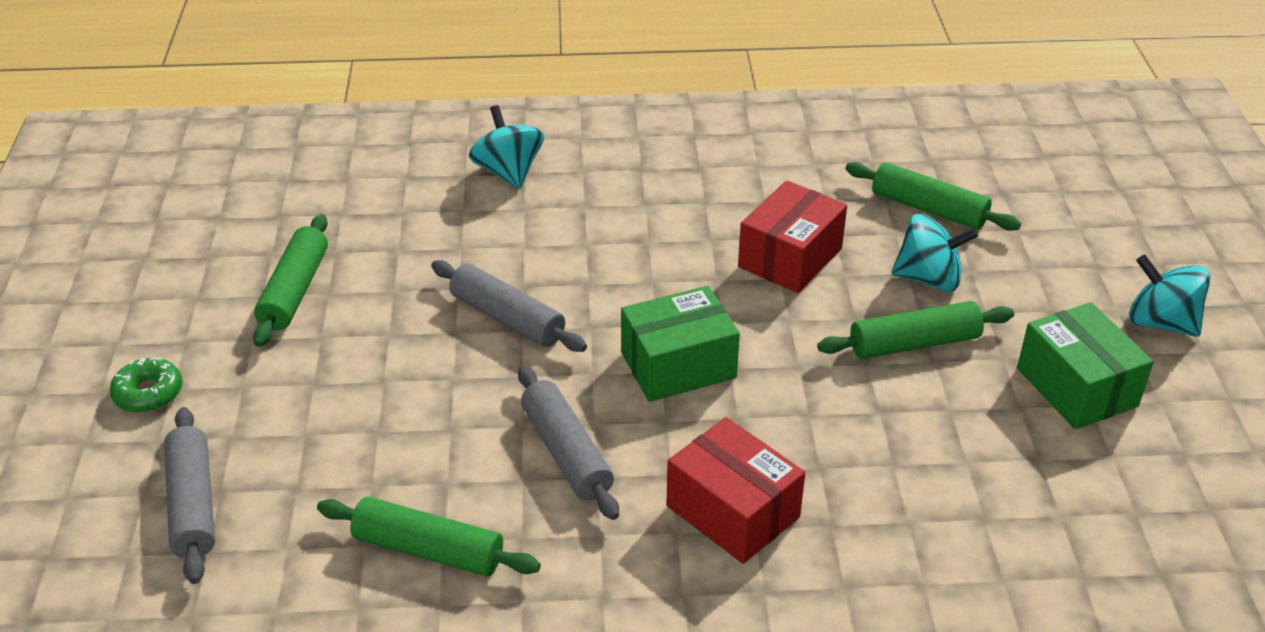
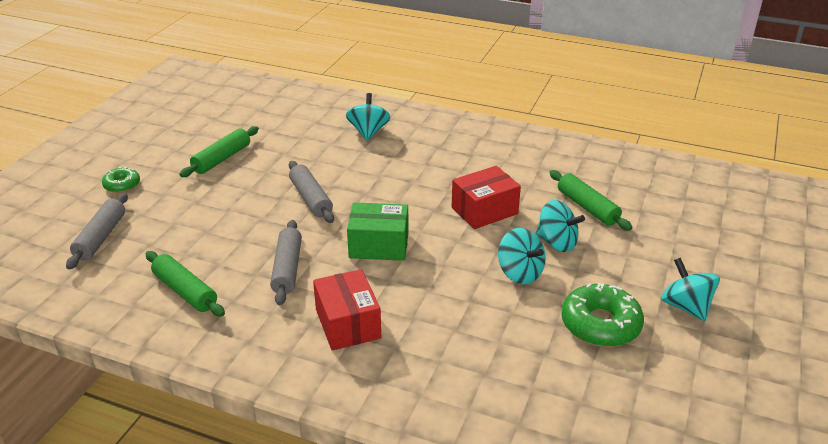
camera: 25 degrees right, 5 degrees down
green rolling pin [817,301,1014,359] -> turquoise spinning top [498,228,546,284]
green box [1017,302,1154,429] -> green donut [561,283,644,347]

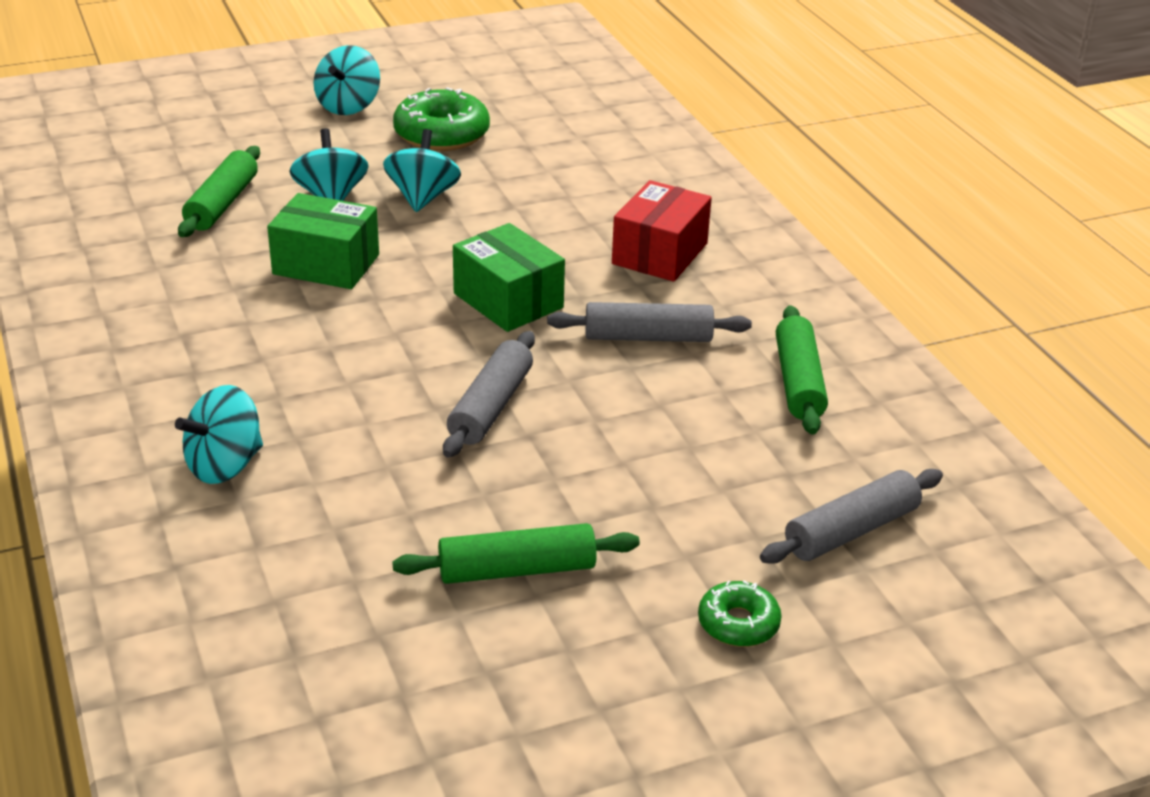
camera: 135 degrees left, 0 degrees up
grey rolling pin [270,220,302,305] -> grey rolling pin turned 45 degrees clockwise [547,302,752,342]
red box [452,166,521,229] -> green box [267,193,379,289]

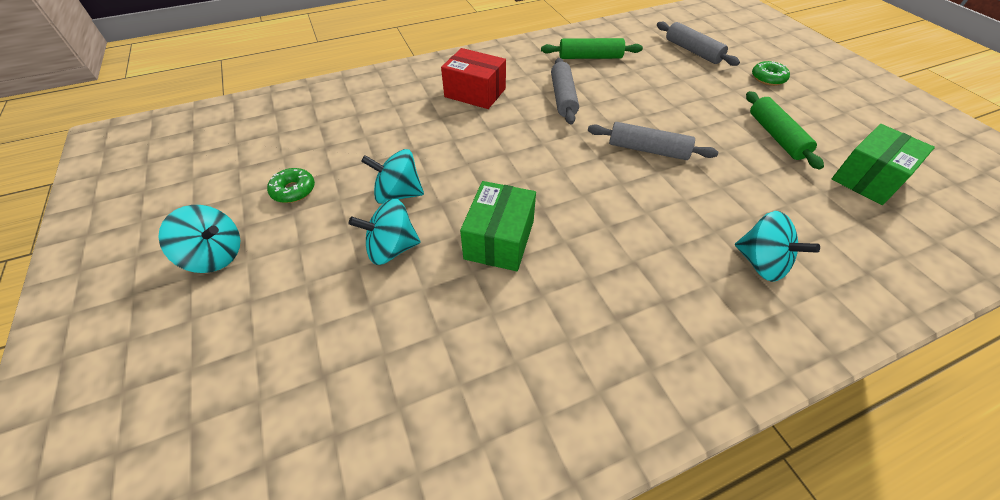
camera: 90 degrees left, 15 degrees up
green rolling pin [178,146,260,237] -> none
green donut [393,87,490,151] -> green donut [267,168,315,203], size x0.56
green box [453,223,565,332] -> green box moved to [832,124,935,205]

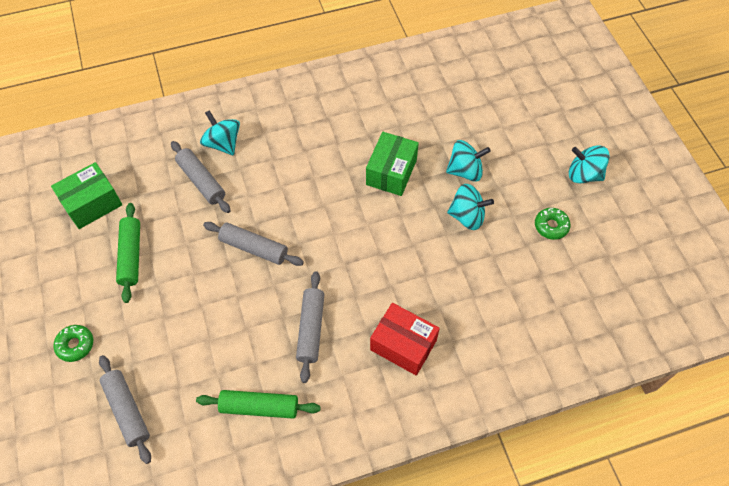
camera: 175 degrees left, 10 degrees up
none -> grey rolling pin [171,141,231,213]

